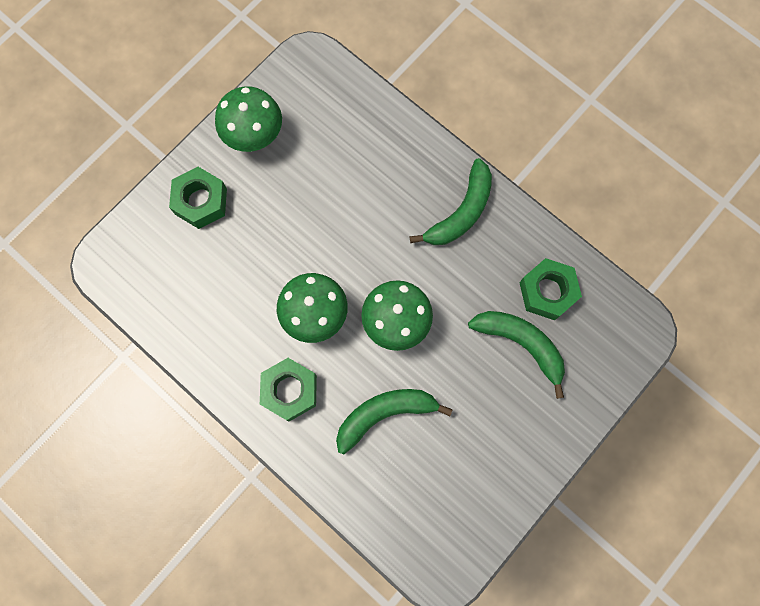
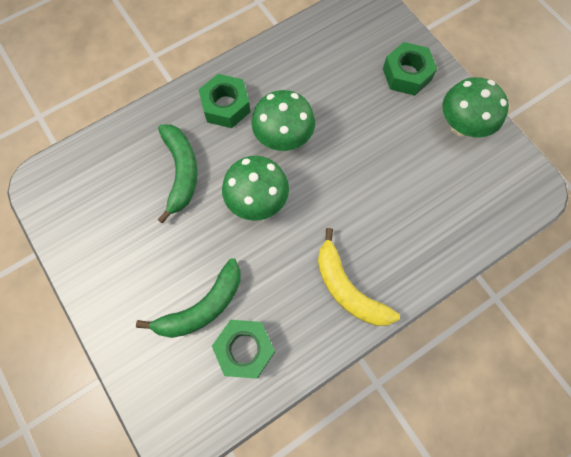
camera: 105 degrees right, 5 degrees down
green banana [410,158,492,245] -> yellow banana [318,228,400,326]

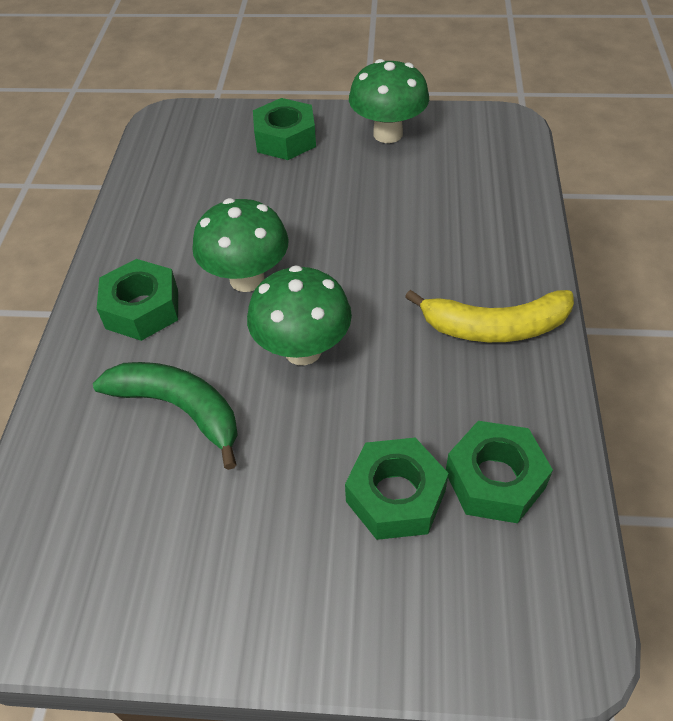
camera: 50 degrees left, 20 degrees down
green banana [136,258,240,338] -> green nut [345,438,449,540]

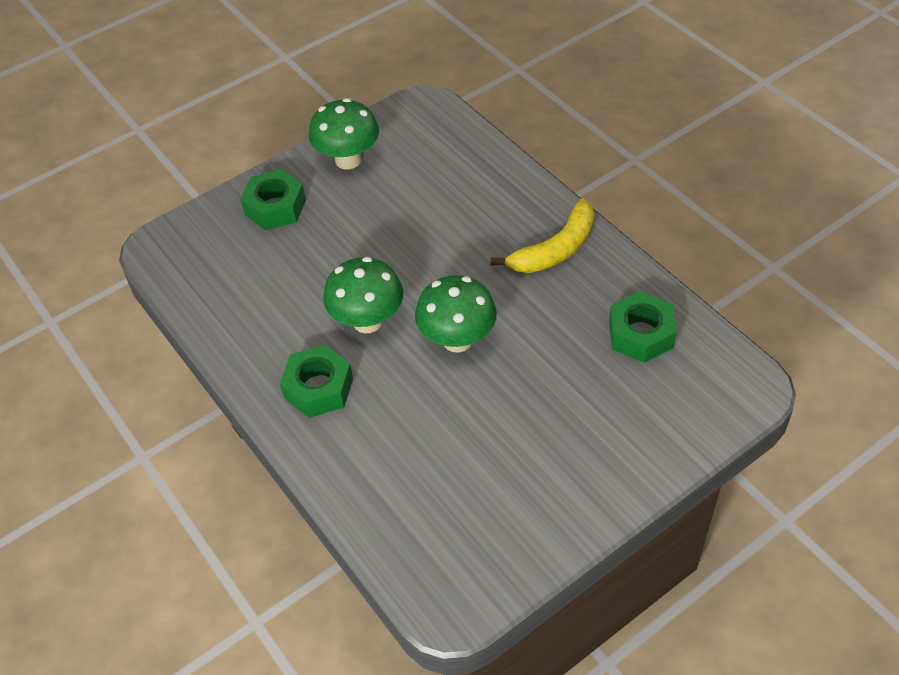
camera: 40 degrees left, 0 degrees up
green banana [93,362,238,470] -> none
green nut [345,438,449,540] -> none

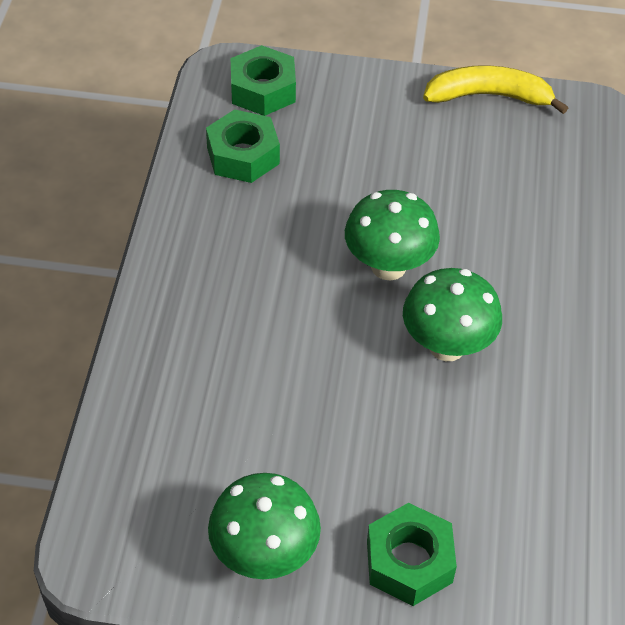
camera: 140 degrees left, 0 degrees up
green nut [280,344,353,418] -> green nut moved to [230,45,296,116]
yellow banana [490,198,594,273] -> yellow banana moved to [423,65,568,114]

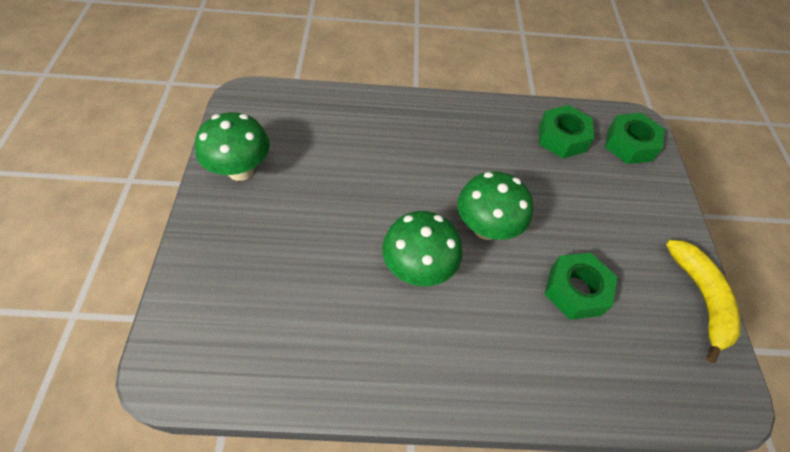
camera: 80 degrees right, 5 degrees up
green nut [367,503,457,606] -> green nut moved to [544,253,617,320]

